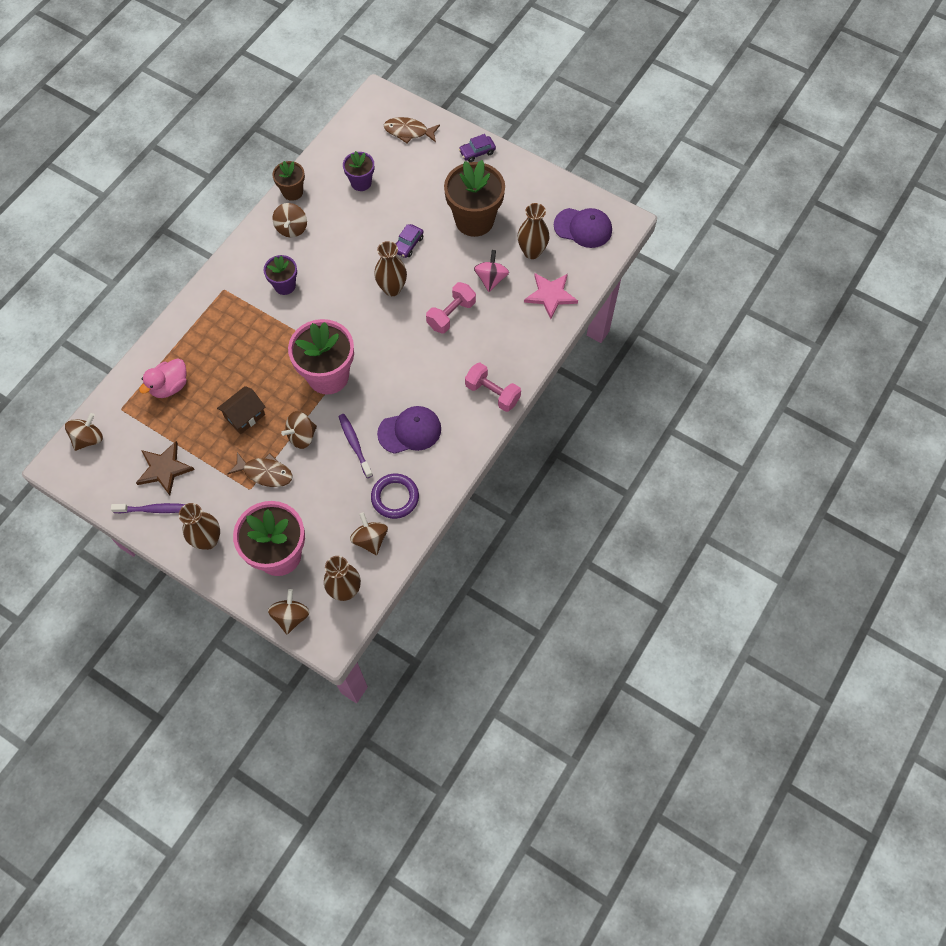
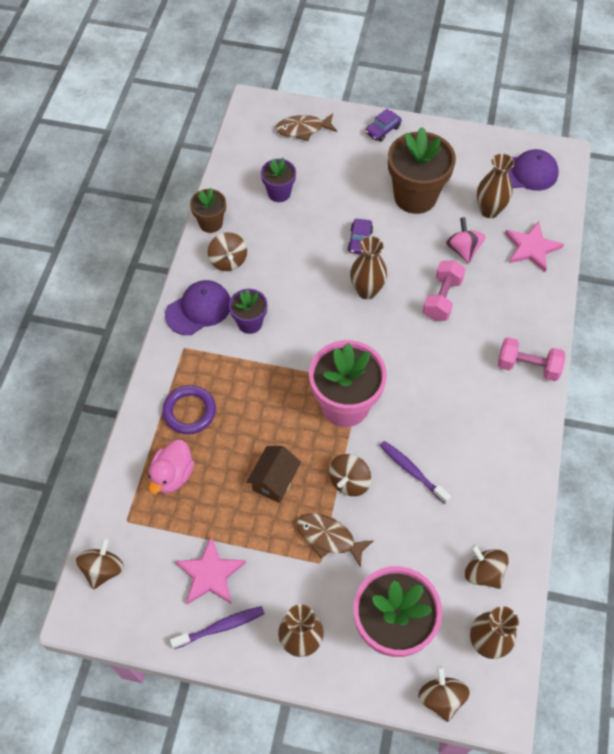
camera: 20 degrees left, 5 degrees down
brown star [136,441,195,495] -> pink star [175,537,246,604]
brown fish [228,452,293,487] -> brown fish turned 150 degrees counterclockwise [296,513,374,568]
purple ring [371,474,419,519] -> purple ring moved to [162,385,216,434]
purple cap [377,406,441,454] -> purple cap moved to [165,280,230,335]

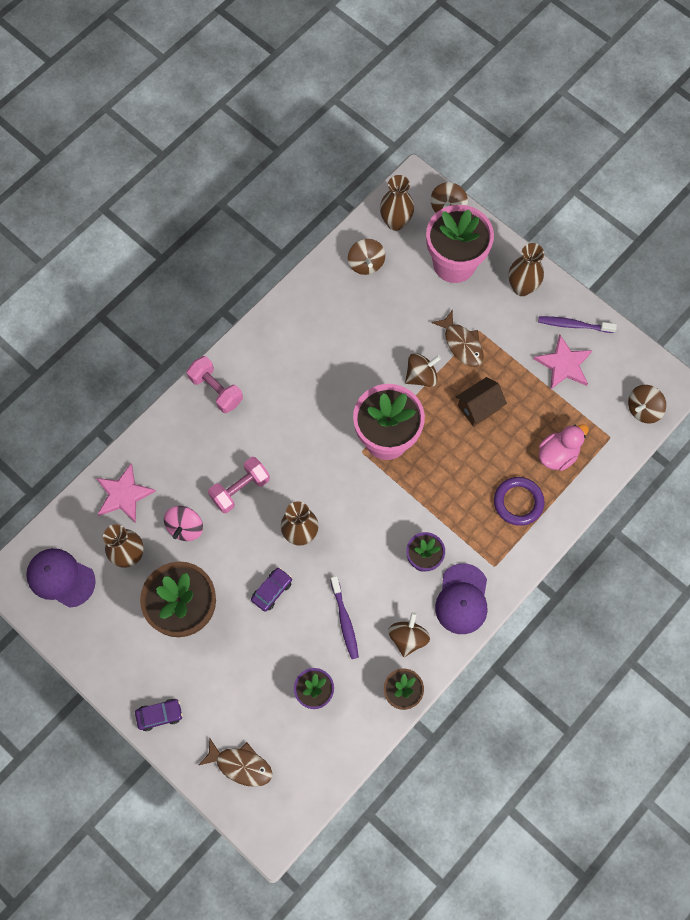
camera: 150 degrees left, 10 degrees up
purple cap [165,280,230,335] -> purple cap turned 75 degrees counterclockwise [435,563,487,634]
purple toothbrush [380,441,451,504] -> purple toothbrush moved to [330,576,359,659]

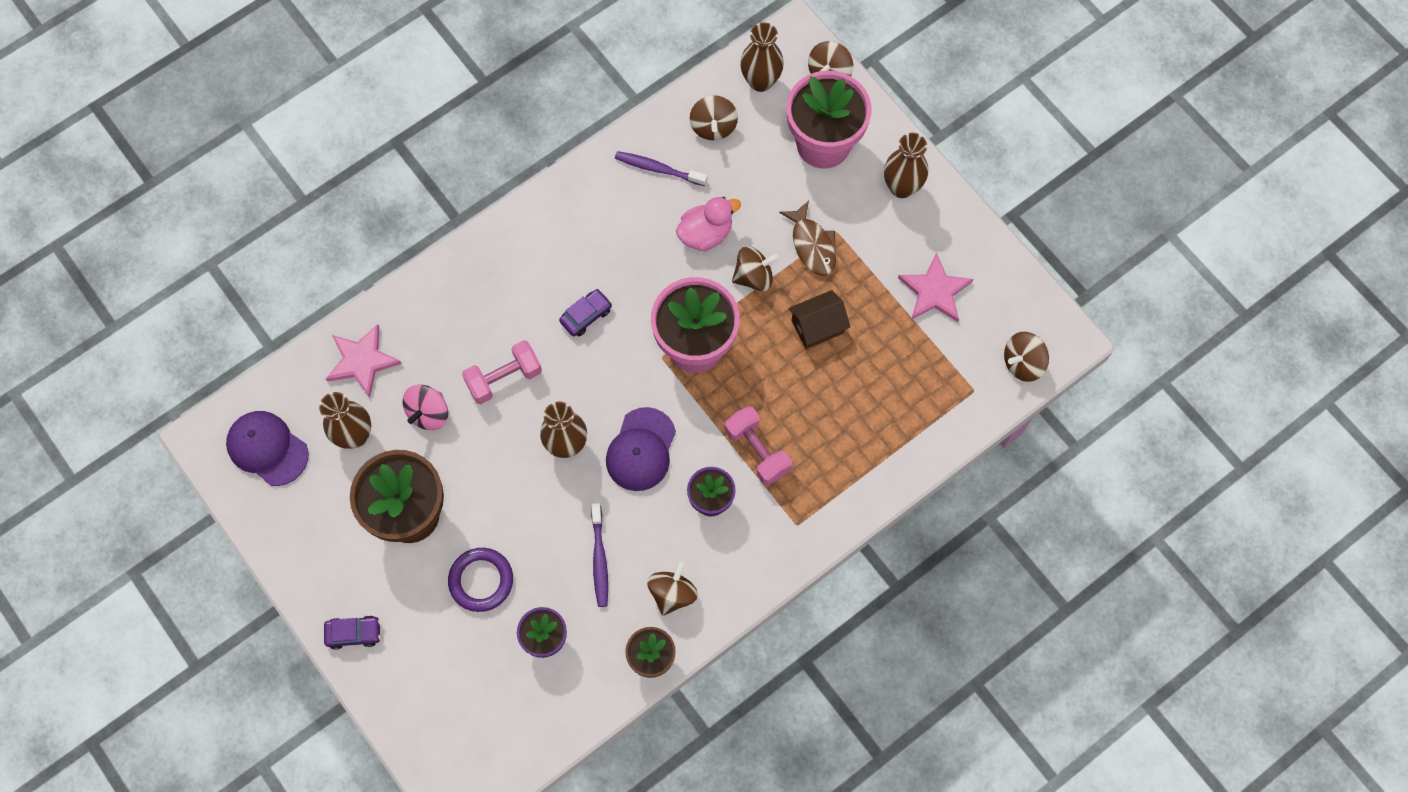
camera: 10 degrees right, 0 degrees up
pink dumbbell [187,356,243,413] -> pink dumbbell moved to [725,406,792,485]
brown fish [198,738,272,787] -> none
purple car [251,567,292,611] -> purple car moved to [559,289,612,336]
purple cap [435,563,487,634] -> purple cap moved to [606,407,676,491]
purple ring [494,477,545,526] -> purple ring moved to [448,548,513,612]
purple toothbrush [538,316,617,333] -> purple toothbrush moved to [615,151,707,186]
pink duck [539,424,589,471] -> pink duck moved to [676,196,741,251]

